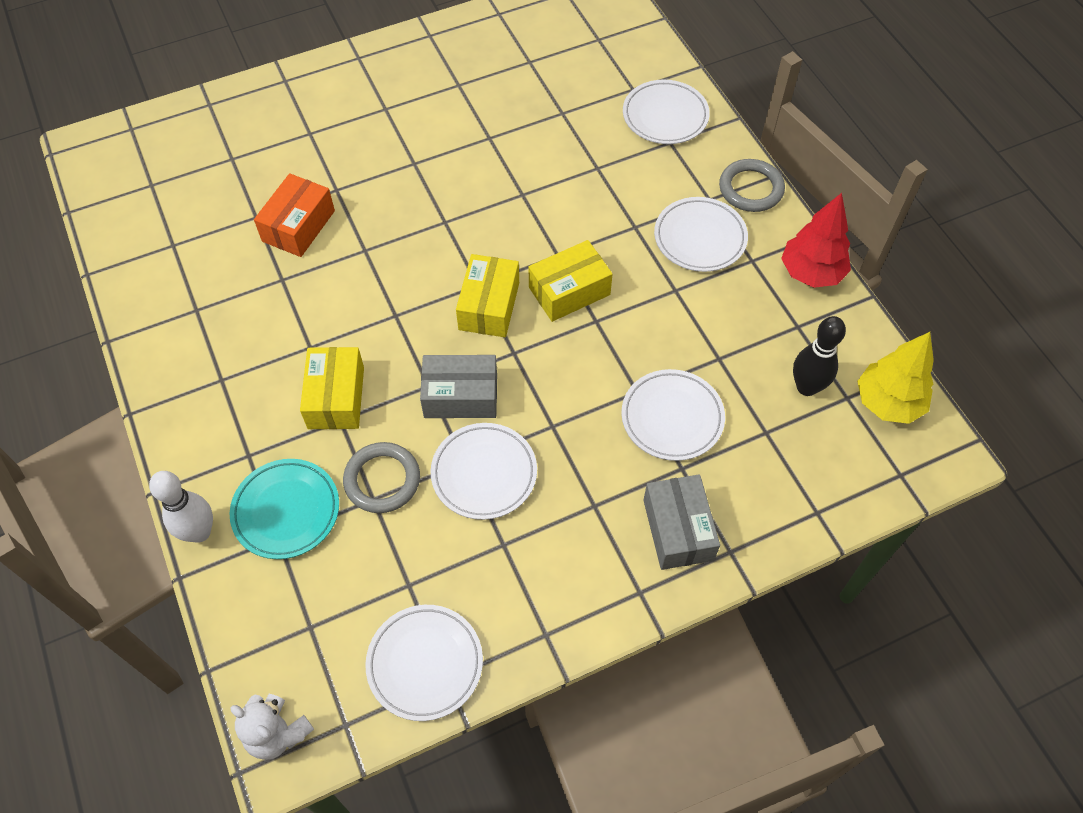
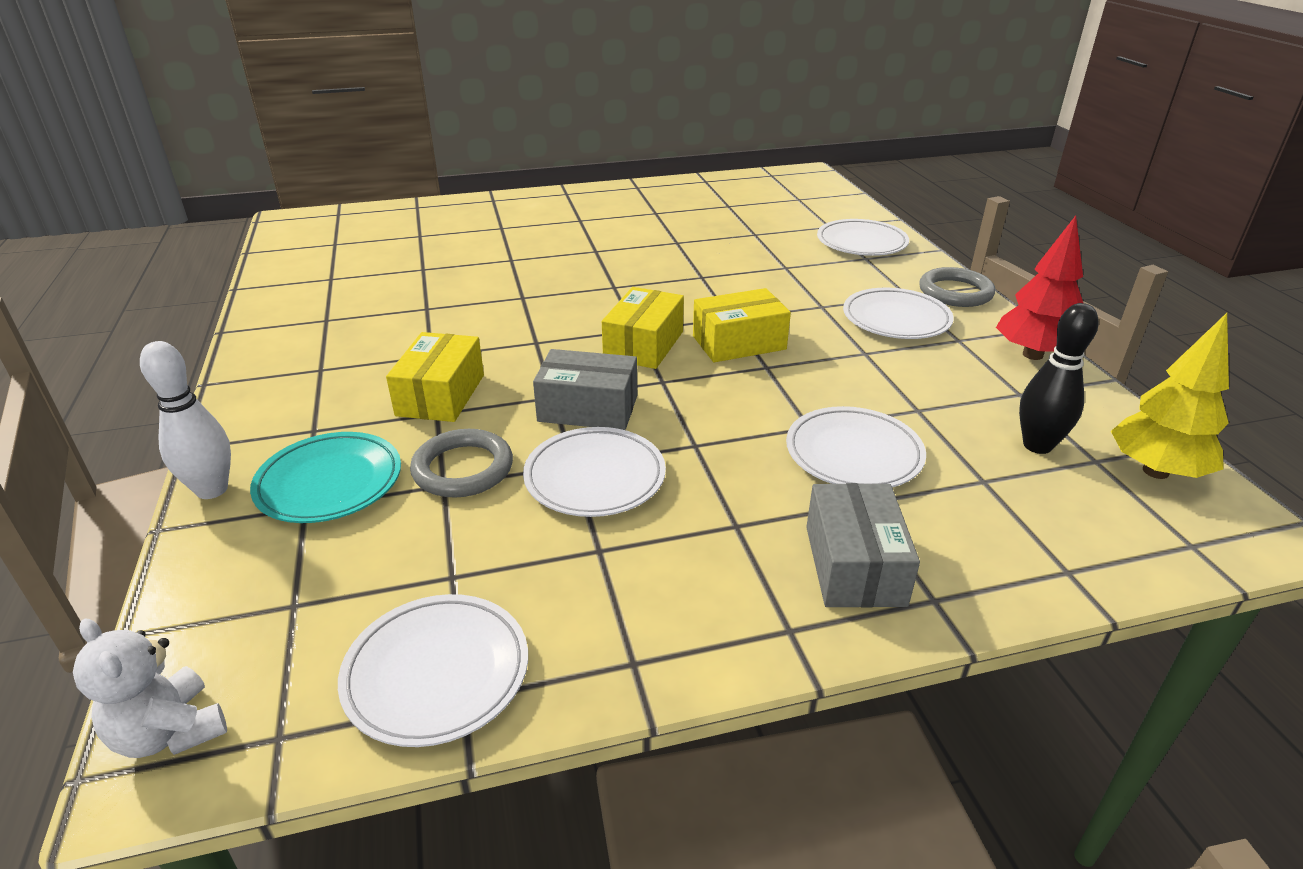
camera: 10 degrees right, 25 degrees down
orange box [254,173,335,257] -> none

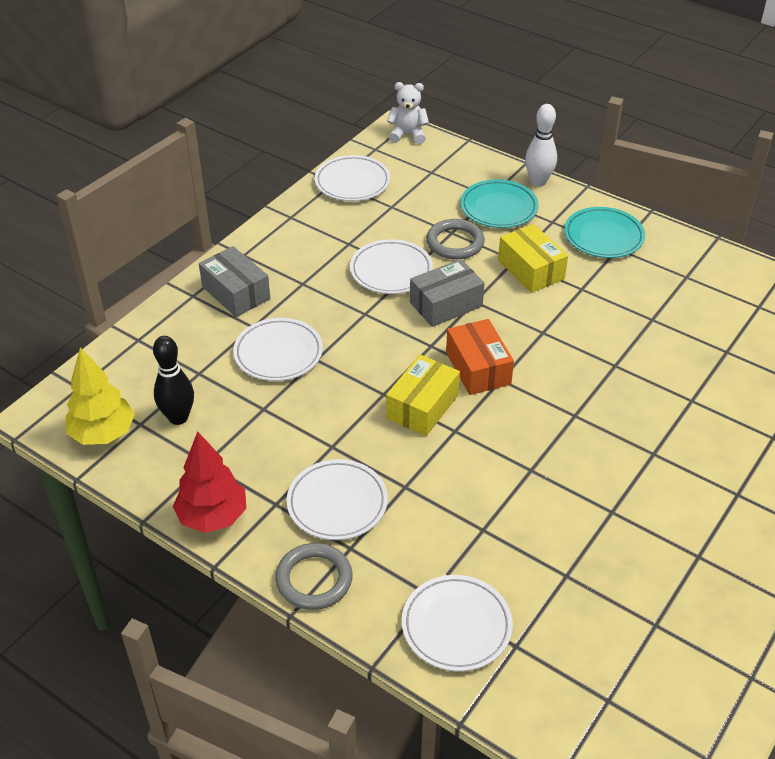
camera: 140 degrees right, 10 degrees up
yellow box [602,287,684,369] -> orange box [446,319,514,395]
none -> turquoise plate [564,207,645,258]

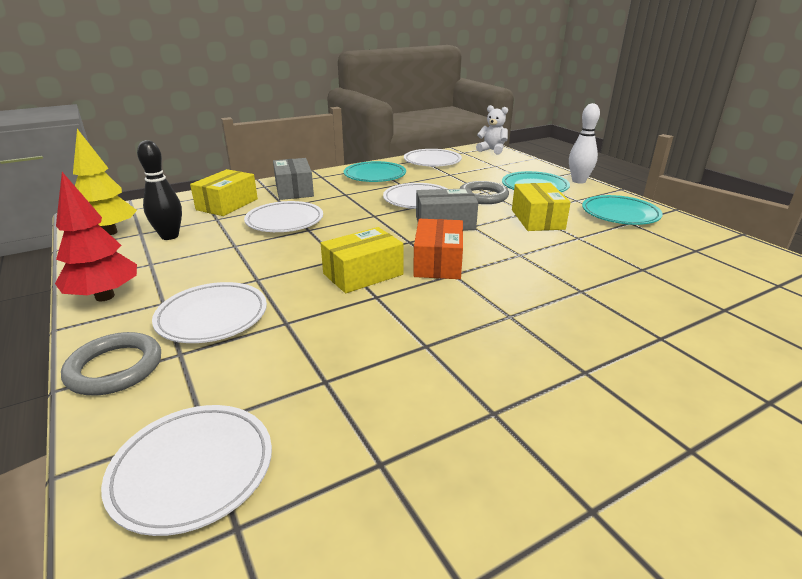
camera: 25 degrees right, 15 degrees down
none -> yellow box [190,169,258,216]
none -> turquoise plate [344,161,406,182]

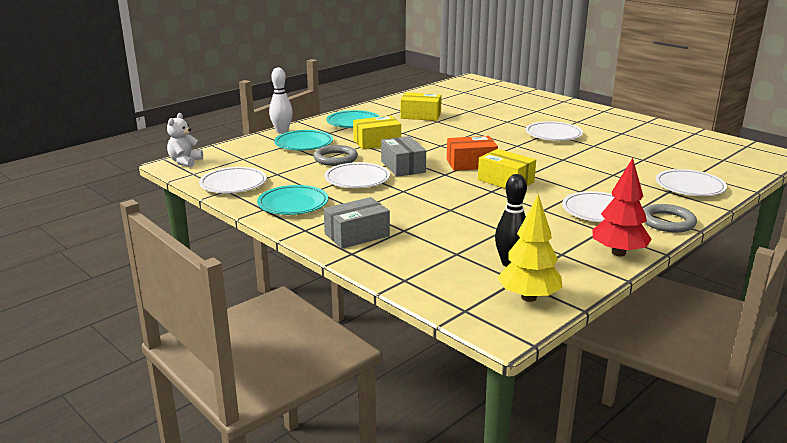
camera: 105 degrees left, 5 degrees down
yellow box [190,169,258,216] -> yellow box moved to [401,92,442,121]
white plate [244,201,323,232] -> white plate moved to [526,121,583,141]

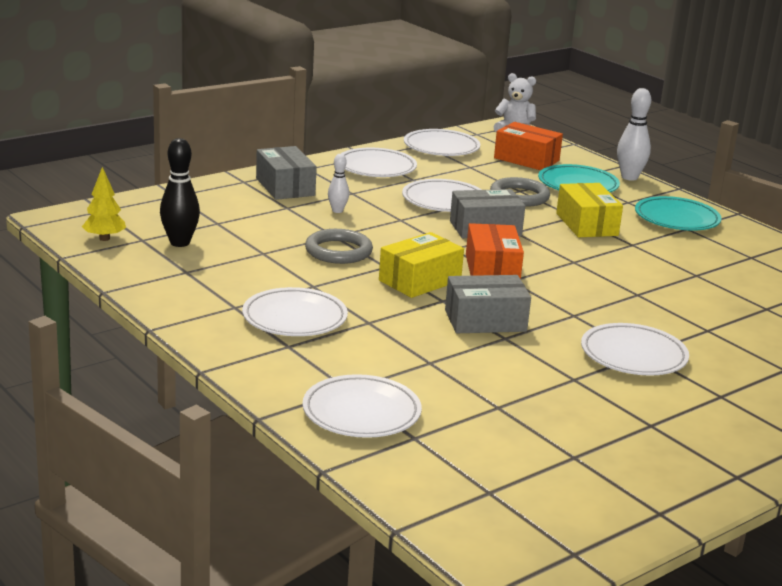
camera: 95 degrees right, 0 degrees up
turquoise plate [257,185,328,215] -> white plate [341,148,417,177]
yellow box [401,92,442,121] -> none
yellow tree [497,194,563,302] -> yellow tree [82,167,126,241], size x0.64
red tree [592,158,652,256] -> none
grey ring [643,204,697,233] -> grey ring moved to [305,229,373,264]
none -> white bowling pin [328,154,349,213]
none -> grey box [445,275,531,333]
none -> orange box [494,122,563,170]

